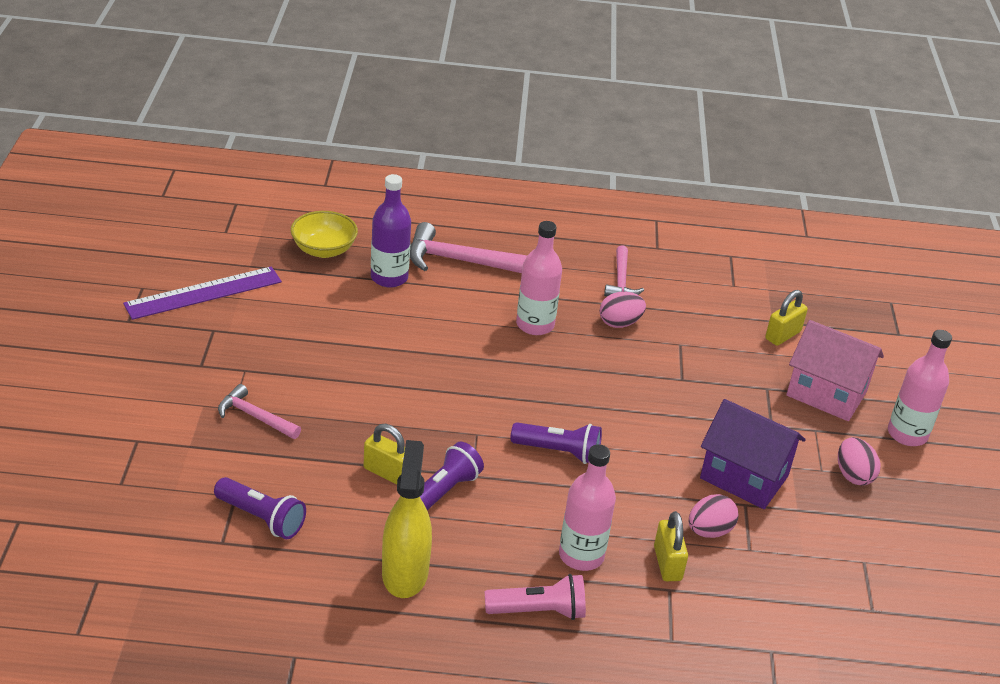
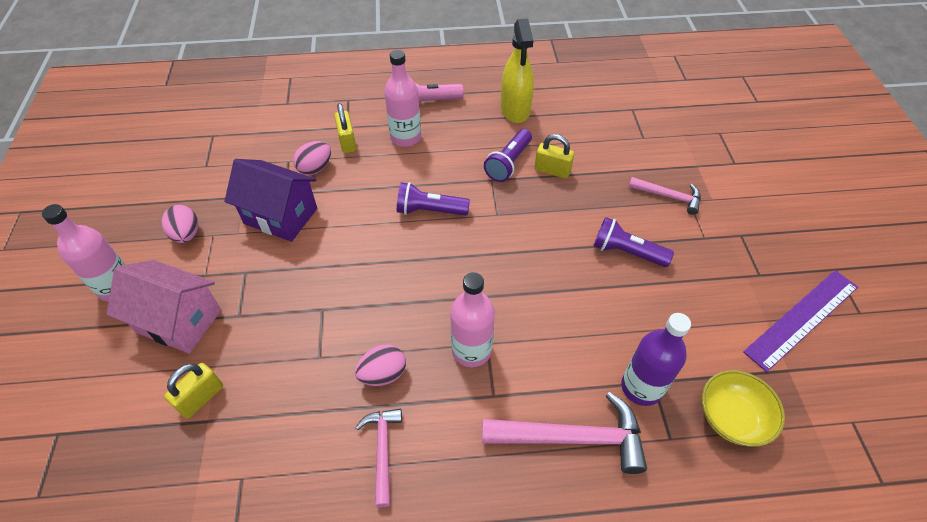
camera: 175 degrees right, 15 degrees up
purple flashlight [214,477,306,539] -> purple flashlight moved to [593,217,674,267]

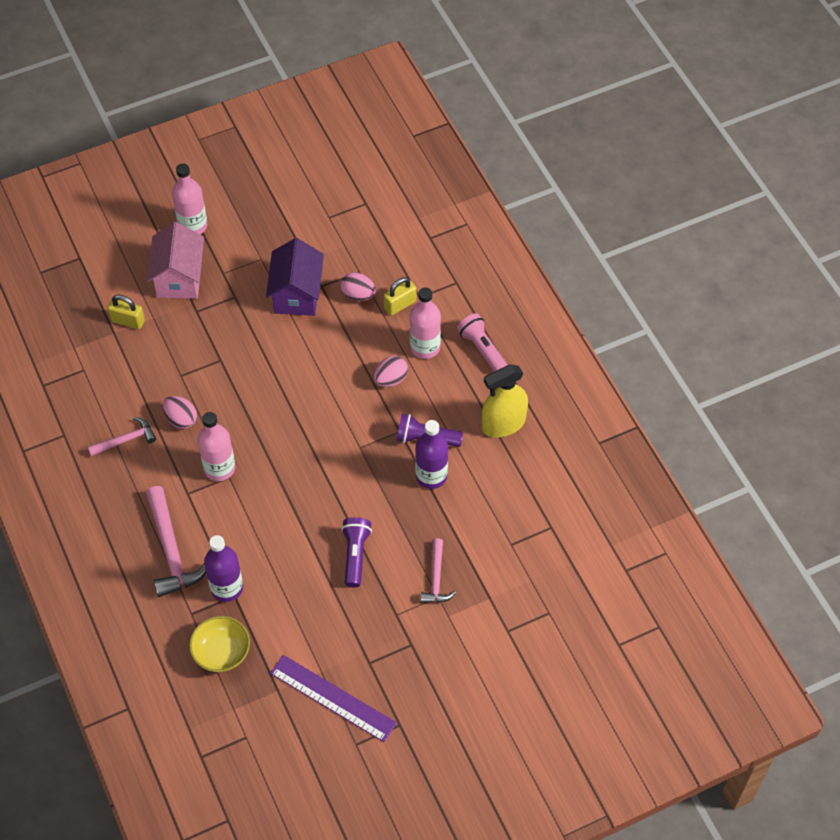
camera: 70 degrees right, 5 degrees up
pink egg [162,205,198,243] -> pink egg moved to [374,356,408,387]
purple flashlight [397,182,470,216] -> none
yellow padlock [534,134,574,179] -> purple bottle [415,420,448,489]

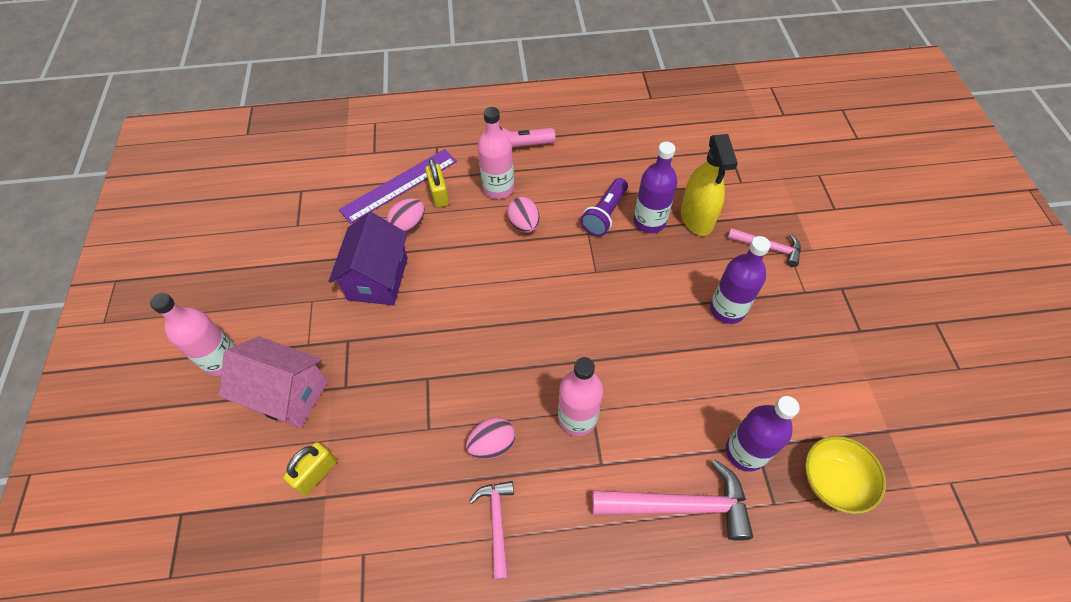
camera: 70 degrees left, 0 degrees up
purple house [266,238,324,316] -> purple house turned 75 degrees clockwise [328,212,408,305]
purple ruler [270,655,397,742] -> purple ruler moved to [339,149,457,224]
purple flashlight [341,517,372,588] -> purple bottle [710,236,771,324]
yellow spray bottle [482,364,528,438] -> yellow spray bottle moved to [681,134,738,236]

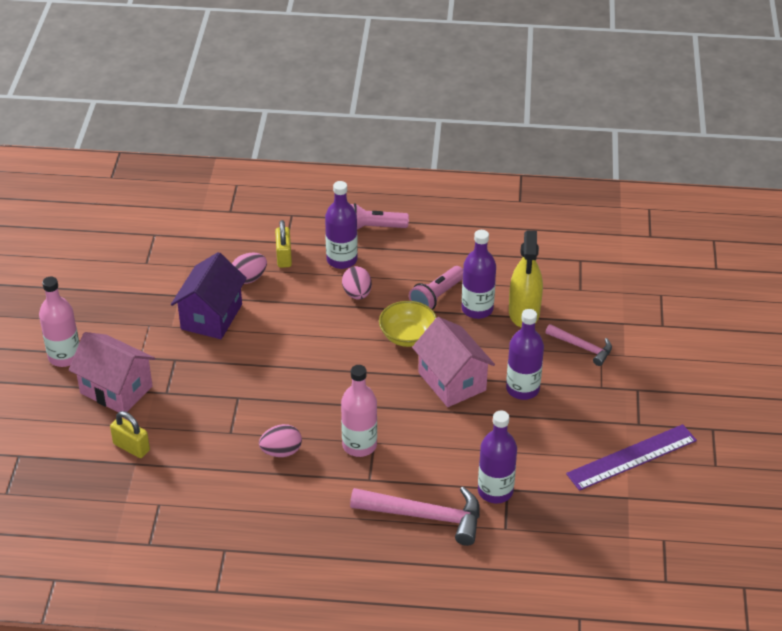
camera: 10 degrees right, 15 degrees down
yellow padlock [283,442,337,495] -> yellow padlock turned 75 degrees clockwise [110,411,150,458]
purple ruler [339,149,457,224] -> purple ruler moved to [566,424,697,491]
pink hammer [469,481,514,580] -> none
pink bottle [478,107,514,199] -> purple bottle [325,181,358,269]
purple flashlight [581,178,628,236] -> pink flashlight [409,266,463,310]
yellow bowl [805,436,886,514] -> yellow bowl moved to [379,301,437,347]
none -> pink house [412,317,495,407]

